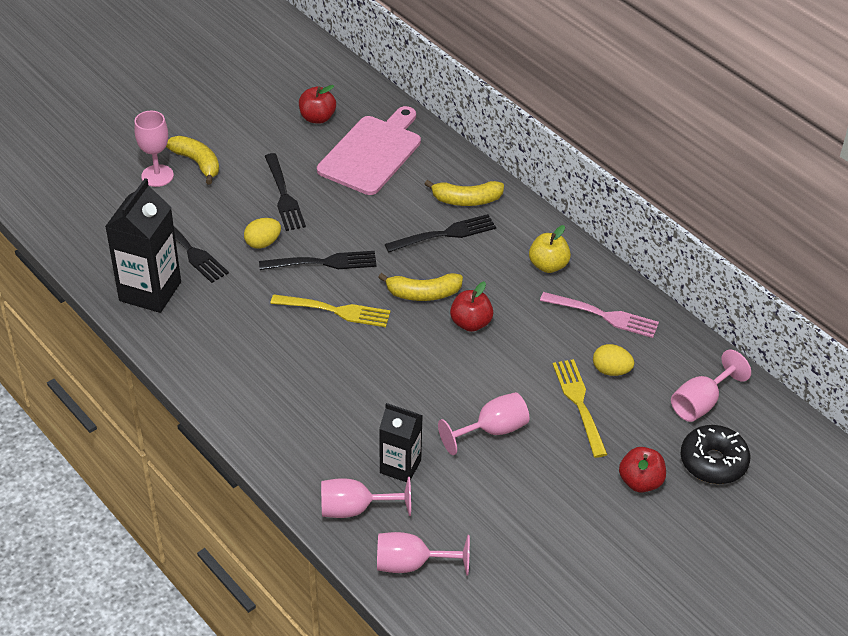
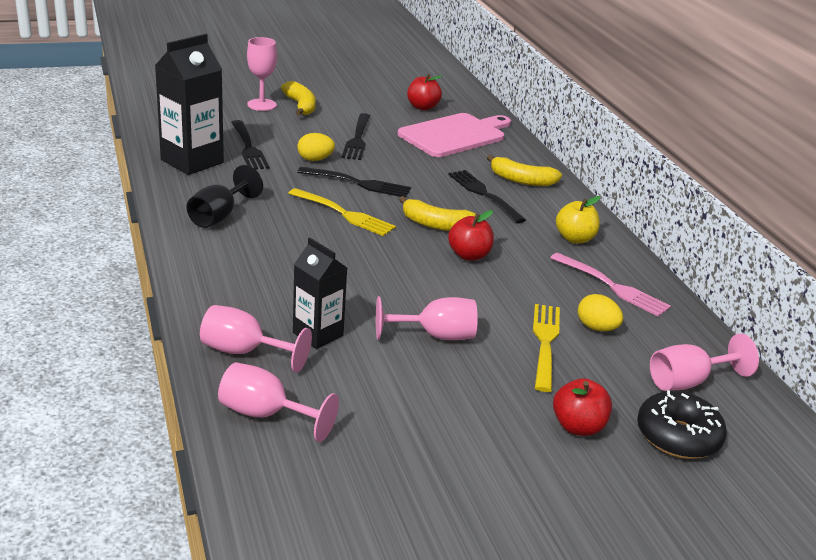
camera: 20 degrees right, 15 degrees down
black fork [385,214,496,252] -> black fork turned 120 degrees counterclockwise [448,170,526,223]
none -> black goblet [186,165,263,228]

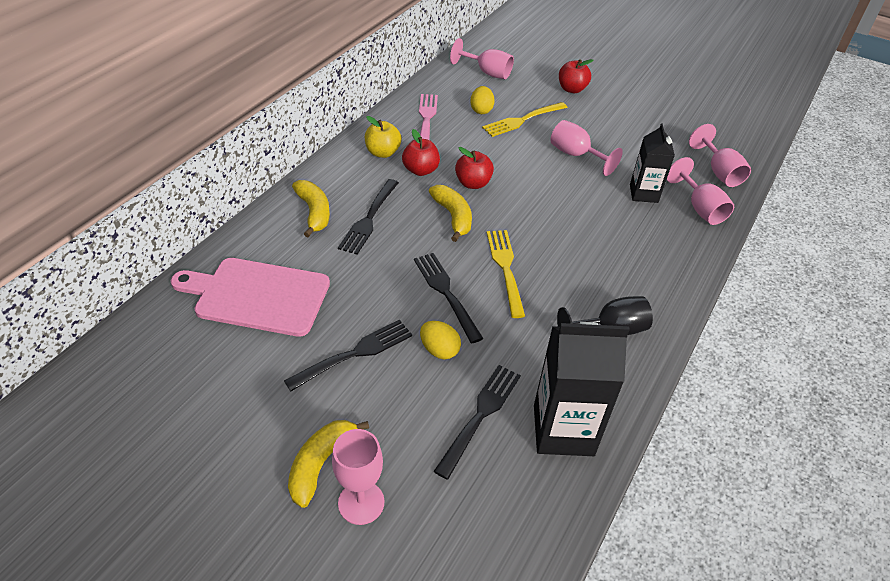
camera: 130 degrees left, 15 degrees up
red apple [407,74,442,110] -> red apple moved to [402,129,440,176]
black donut [637,390,727,459] -> none

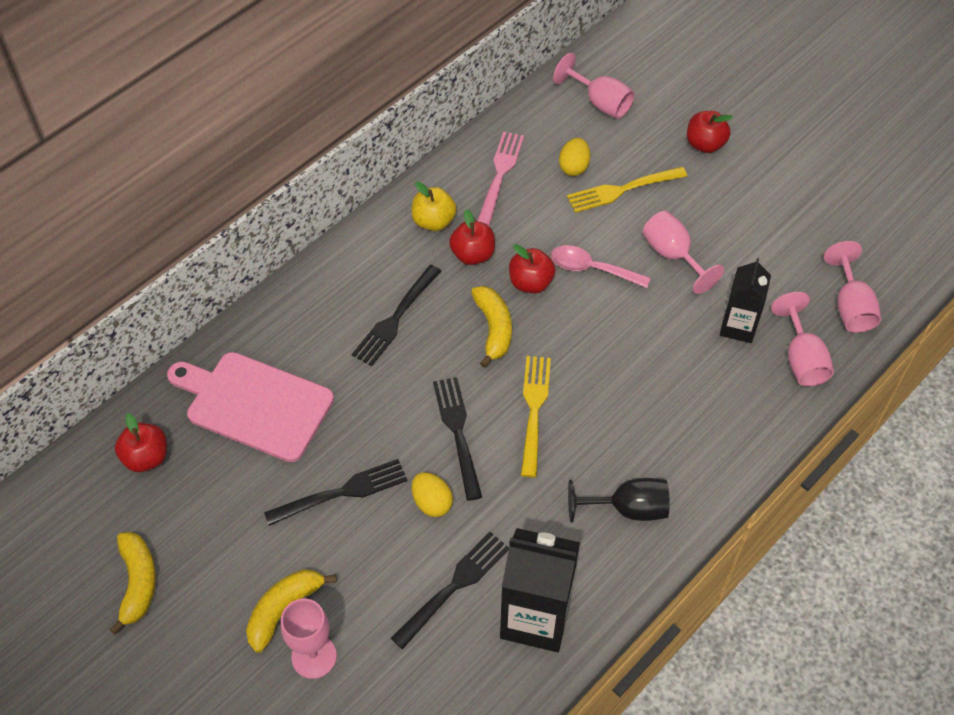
camera: 15 degrees right, 10 degrees up
yellow banana [292,180,330,237] -> yellow banana moved to [109,532,156,635]
none -> red apple [115,413,167,472]
none -> pink spoon [551,245,650,288]

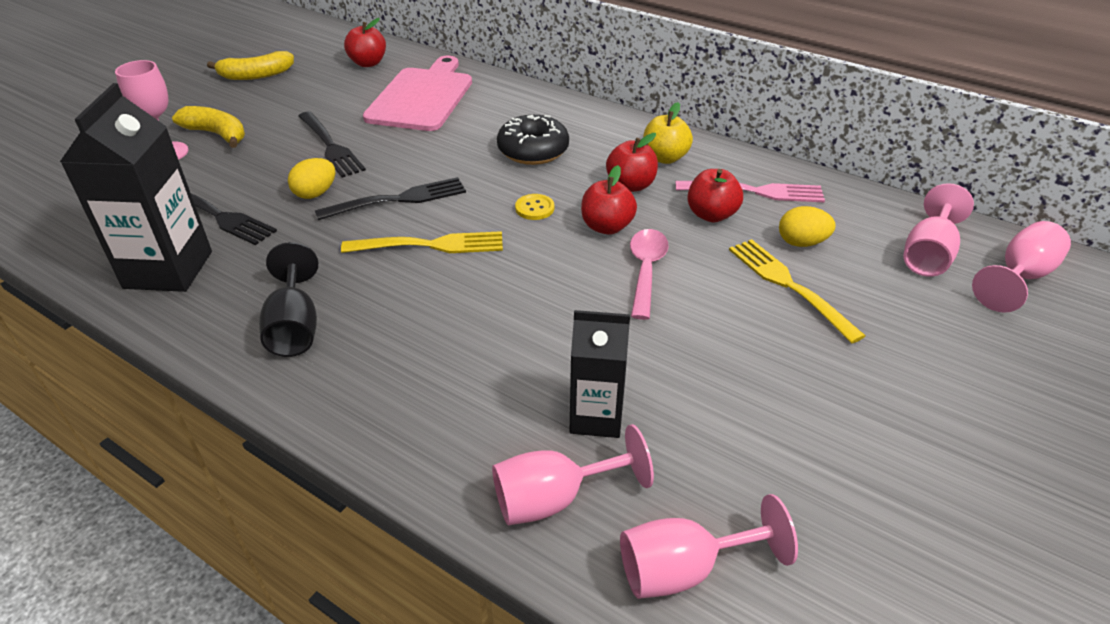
camera: 80 degrees right, 15 degrees down
black fork [352,265,441,366] -> black donut [497,115,569,165]
yellow banana [471,286,512,368] -> yellow button [515,194,554,220]
pink goblet [642,211,724,294] -> pink goblet moved to [972,221,1071,313]
red apple [687,111,732,153] -> red apple moved to [687,169,743,222]

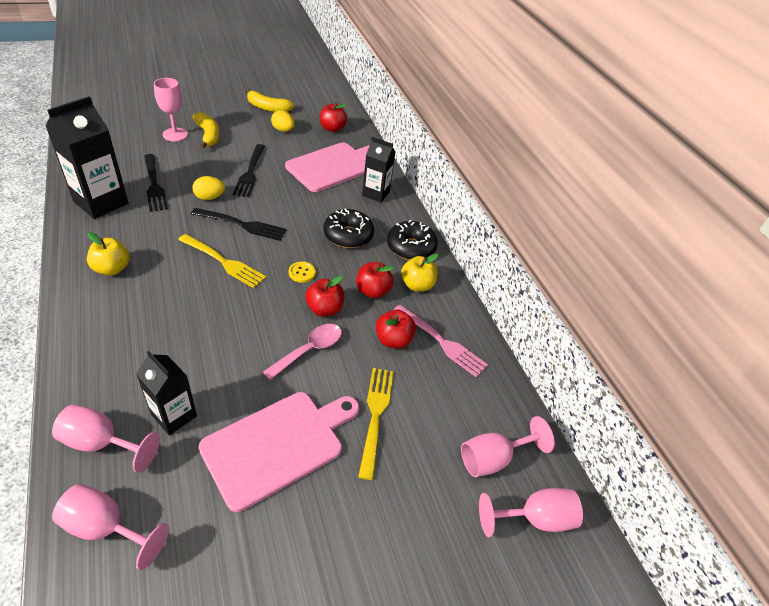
camera: 30 degrees right, 5 degrees up
black goblet [259,242,318,357] -> yellow apple [87,232,130,275]
yellow egg [779,206,835,247] -> yellow egg moved to [271,110,295,132]
none -> pink cutting board [199,392,359,512]
none -> black carton [362,137,396,203]
none -> black donut [387,220,438,260]

